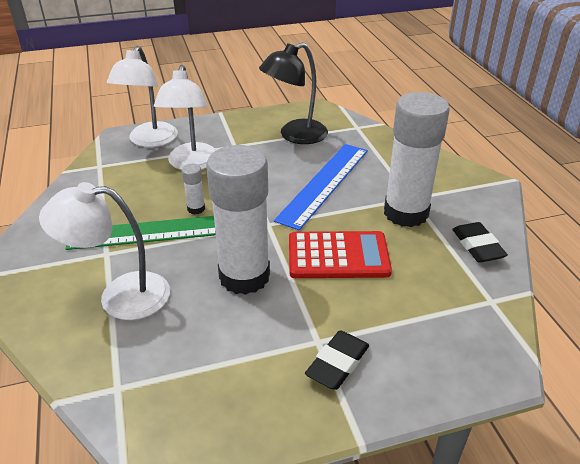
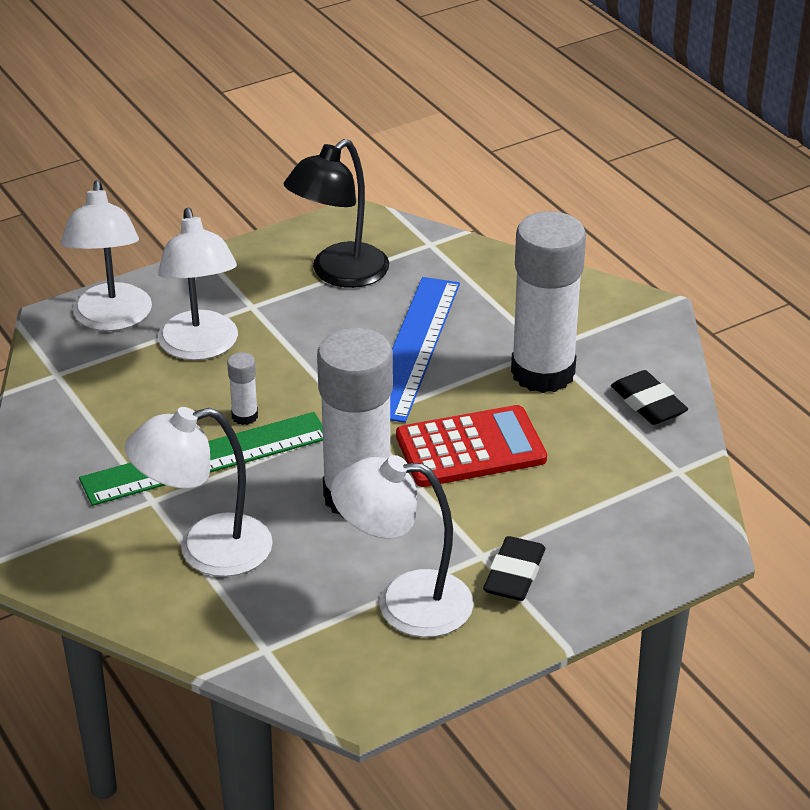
camera: 15 degrees left, 0 degrees up
none -> white lamp [331,455,474,637]

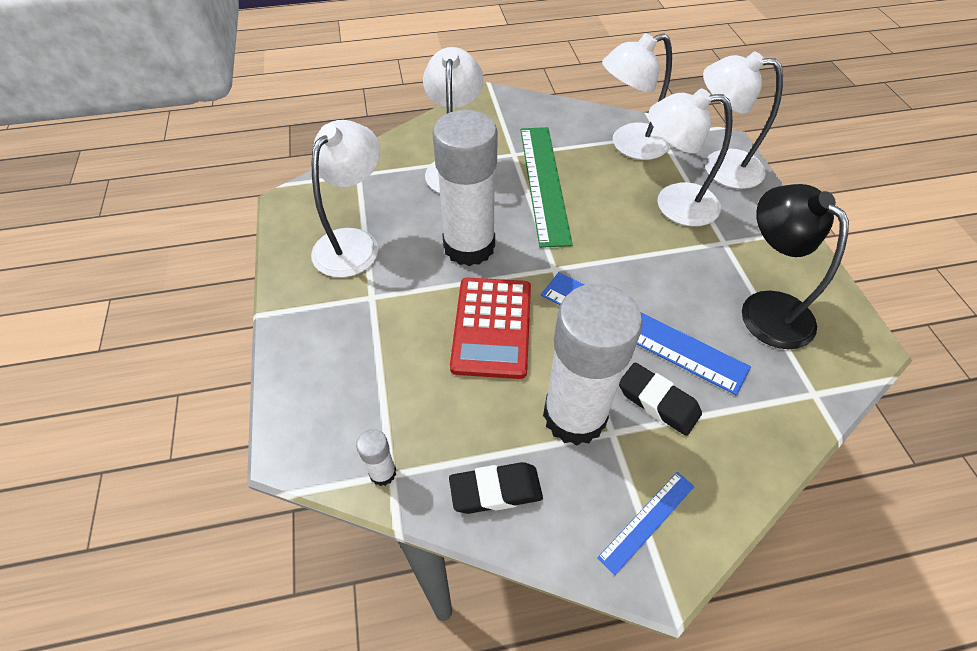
camera: 110 degrees right, 15 degrees up
white glue stick [227,352,258,425] -> white glue stick moved to [356,429,396,486]
black eraser [483,536,545,601] -> black eraser moved to [619,362,702,436]
none -> blue ruler [597,472,695,576]
none -> white lamp [602,33,672,160]

